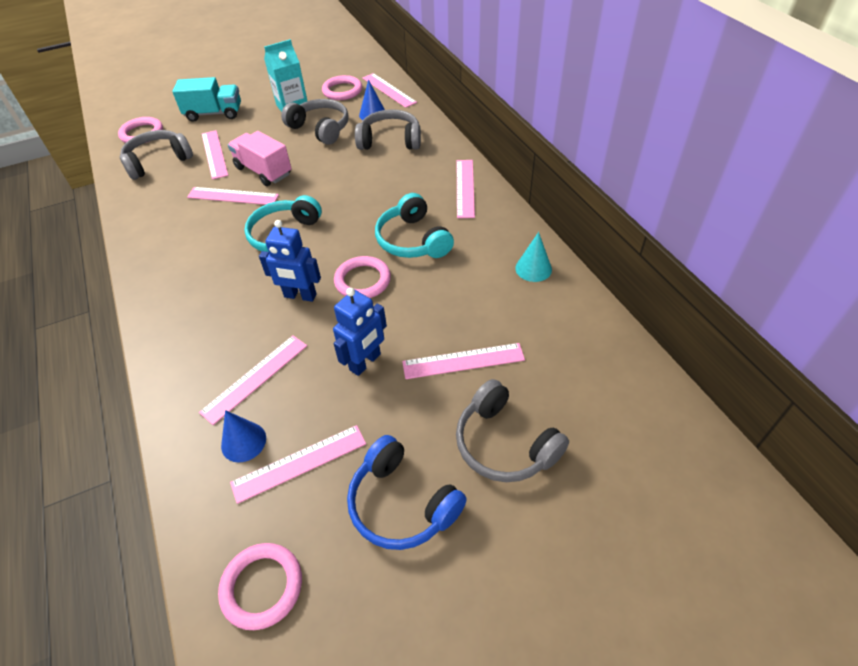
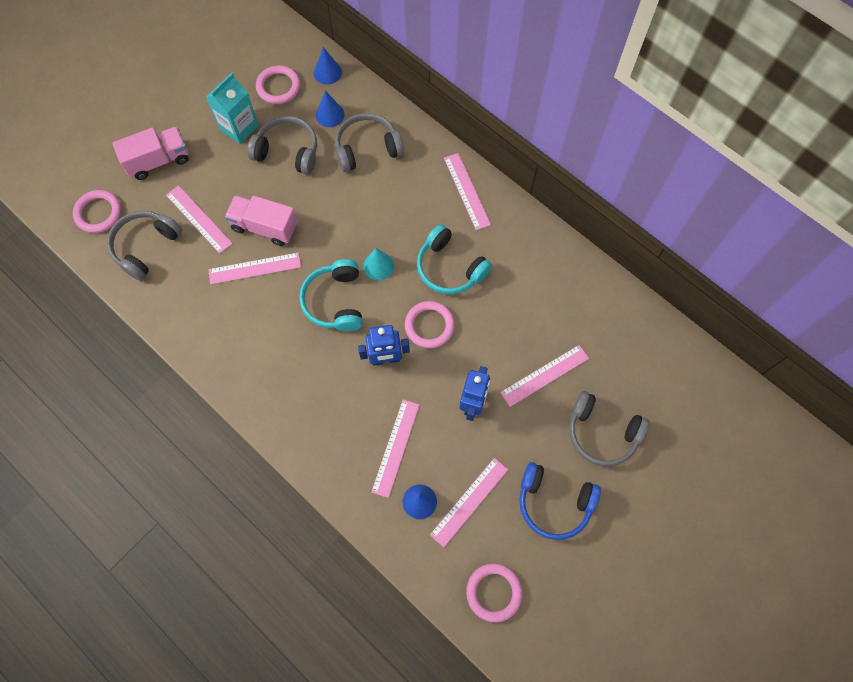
camera: 25 degrees left, 20 degrees up
turquoise truck [172,77,241,122] -> pink truck [112,127,189,180]
pink ruler [362,73,417,108] -> blue cone [314,47,342,85]
turquoise cone [515,232,552,282] -> turquoise cone moved to [363,248,394,281]

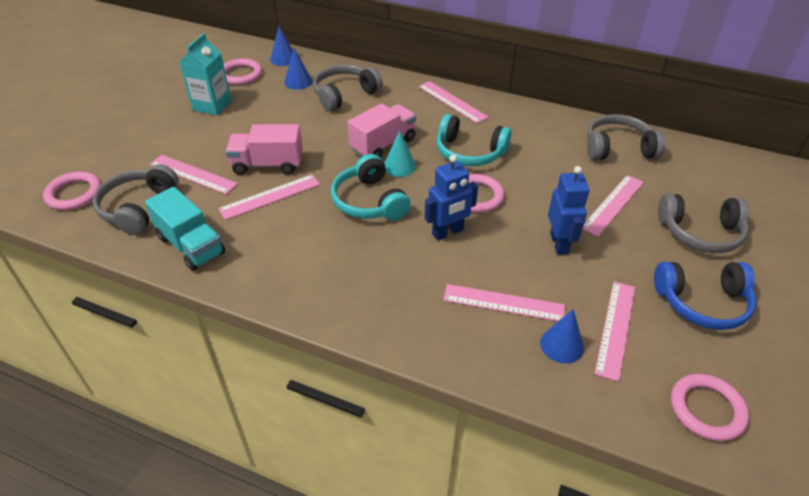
camera: 20 degrees left, 25 degrees down
pink truck [112,127,189,180] -> pink truck moved to [347,103,416,158]
grey headphones [247,116,317,175] -> grey headphones moved to [587,114,665,160]
pink ruler [371,400,420,498] -> pink ruler turned 75 degrees counterclockwise [443,284,565,321]
none -> turquoise truck [145,187,225,271]

